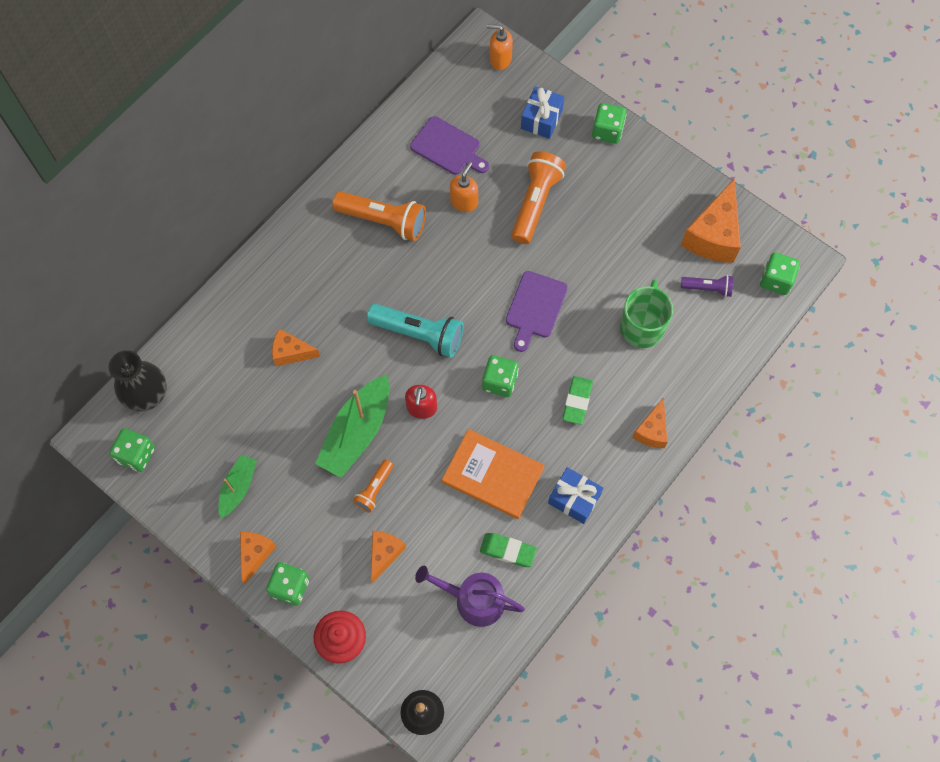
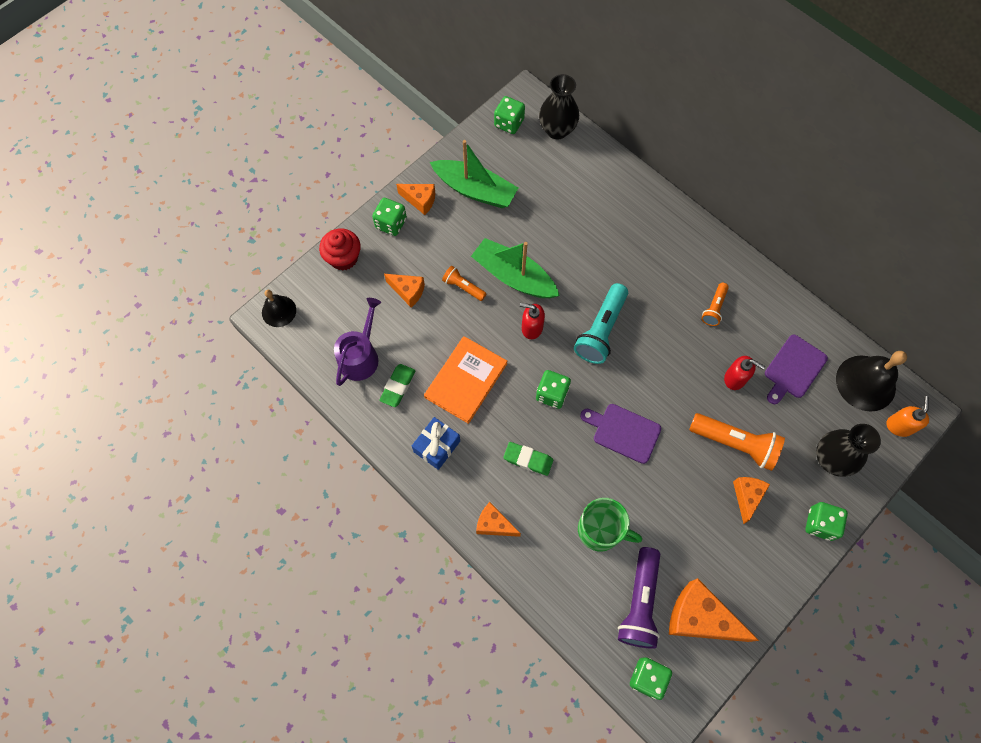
camera: 95 degrees right, 0 degrees up
green boat [218,455,257,518] -> green boat [430,140,518,208], size x1.73
orange cheese [272,329,320,366] -> orange cheese moved to [733,477,770,524]
orange flashlight [332,191,426,241] -> orange flashlight [702,283,729,326], size x0.55
orange soap dispenser [450,162,478,212] -> red soap dispenser [724,356,765,390]
blue gift [521,86,564,139] -> black vase [816,424,881,477]
purple flashlight [681,275,733,297] -> purple flashlight [618,547,660,649], size x1.82
none -> black bell [836,351,907,412]

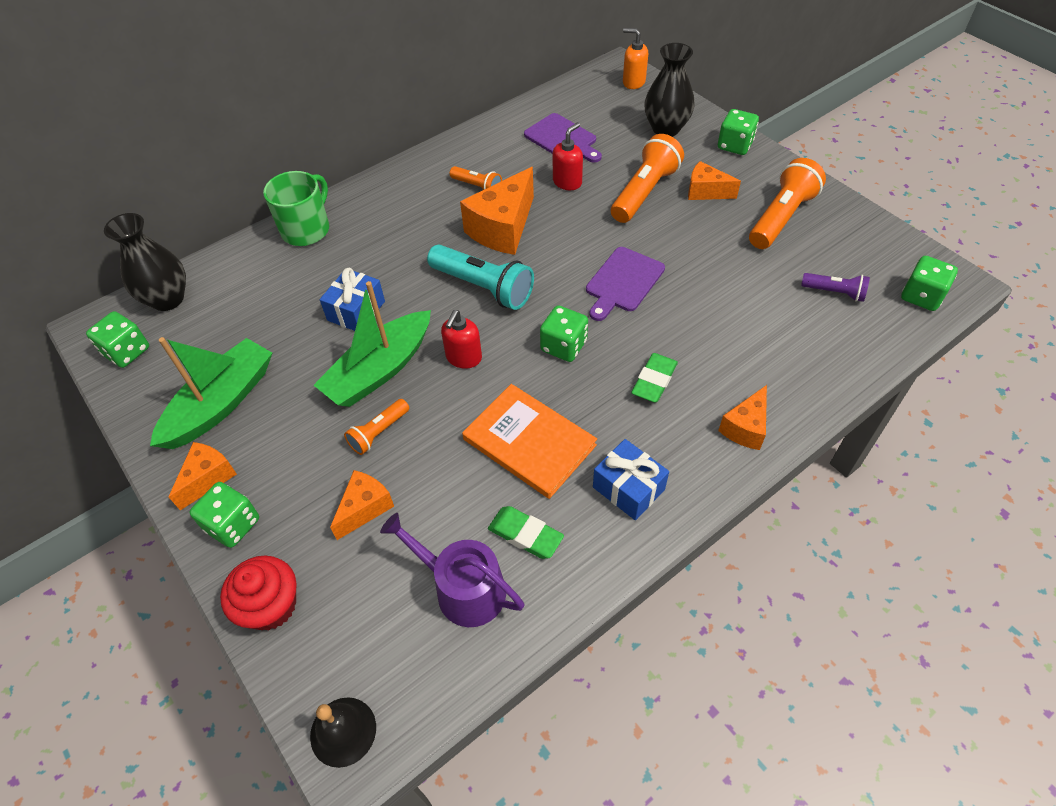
camera: 80 degrees left, 15 degrees down
green mug [578,498,642,552] -> green mug moved to [263,171,329,246]
purple flashlight [618,547,660,649] -> purple flashlight [801,273,870,302], size x0.55
orange cheese [669,578,759,642] -> orange cheese moved to [460,167,534,255]
black bell [836,351,907,412] -> none
none -> blue gift [320,268,385,331]
none -> orange flashlight [749,158,826,249]

